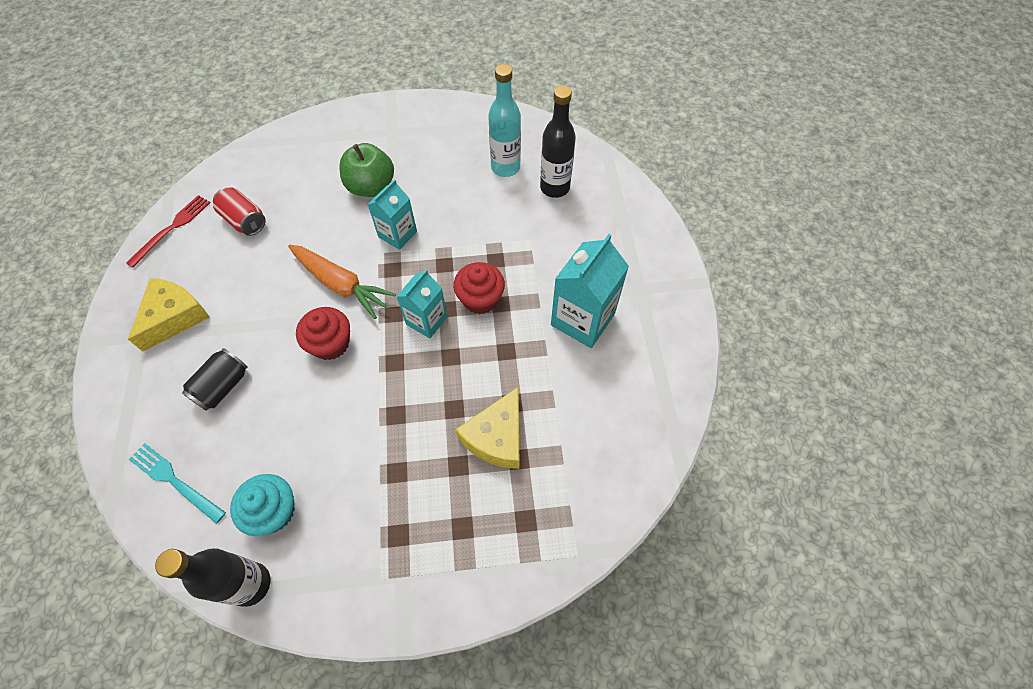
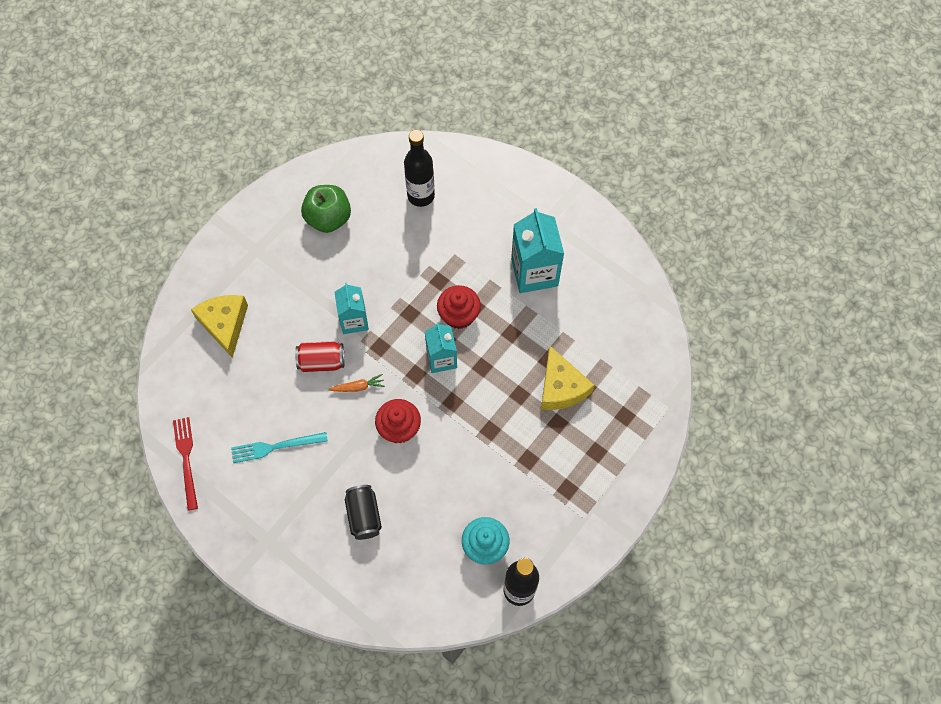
camera: 45 degrees left, 5 degrees up
yellow cheese [128,278,210,351] -> yellow cheese moved to [191,295,248,358]
turquoise fork [129,443,226,524] -> turquoise fork moved to [231,432,328,463]
red can [213,188,266,236] -> red can moved to [295,341,345,372]
orange carrot [288,245,396,319] -> orange carrot [329,374,385,392], size x0.48
green apple [339,143,394,197] -> green apple moved to [301,185,351,233]
turquoise bottle [488,64,521,177] -> none

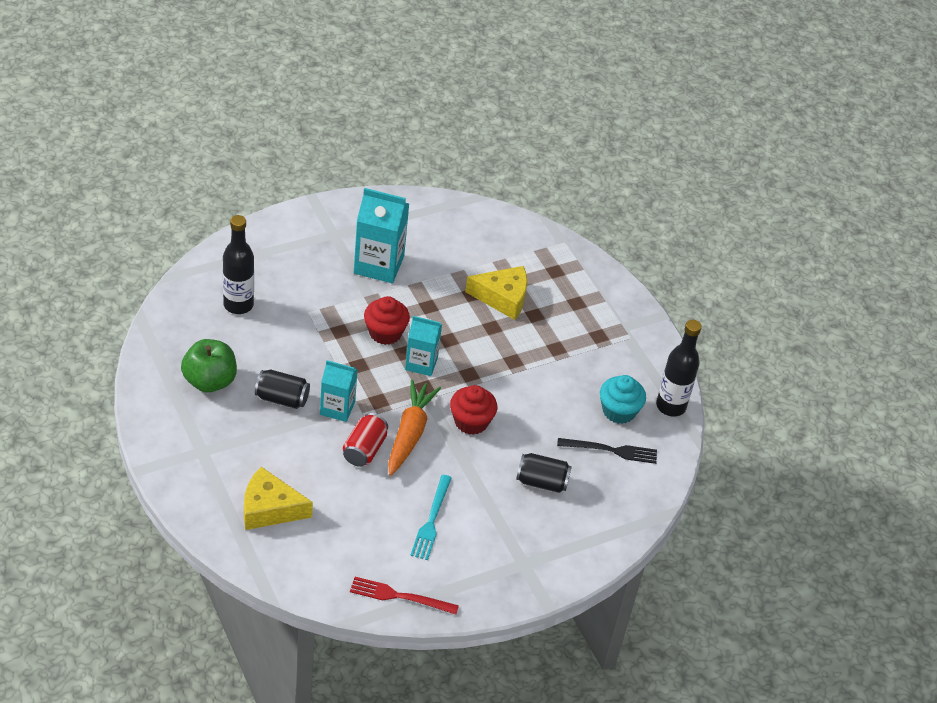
camera: 70 degrees left, 20 degrees down
orange carrot [329,374,385,392] -> orange carrot [388,379,441,476], size x2.08
none -> black can [255,370,310,409]
none -> black fork [557,438,657,464]

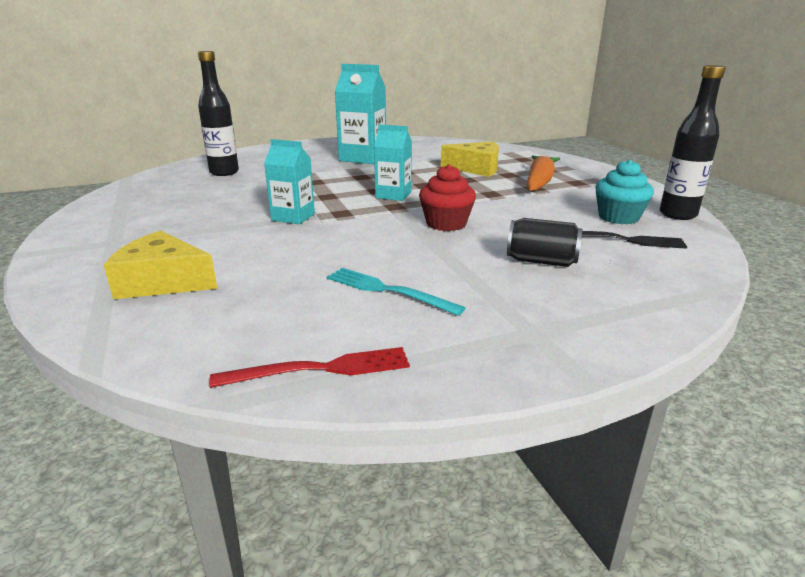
camera: 10 degrees right, 20 degrees down
green apple [181,339,237,393] -> none
black can [255,370,310,409] -> none
red can [343,413,388,467] -> none
red fork [350,577,459,614] -> red fork turned 150 degrees clockwise [209,347,410,388]
red cupcake [364,296,410,345] -> none
orange carrot [388,379,441,476] -> orange carrot moved to [526,156,560,191]
turquoise fork [410,475,452,560] -> turquoise fork turned 105 degrees clockwise [327,268,465,316]

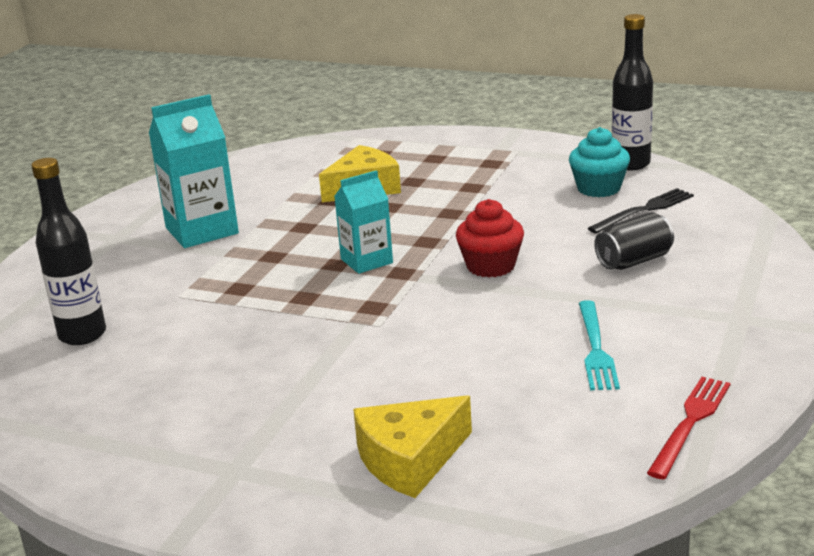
camera: 45 degrees left, 0 degrees up
turquoise carton [264,139,315,224] -> none
turquoise fork [327,268,465,316] -> turquoise fork turned 75 degrees counterclockwise [579,300,620,390]
orange carrot [526,156,560,191] -> none

